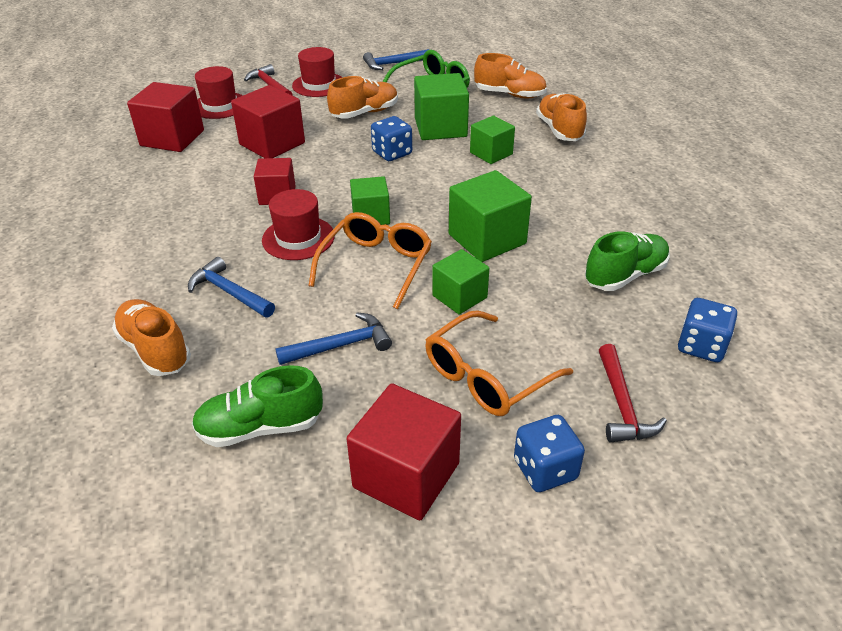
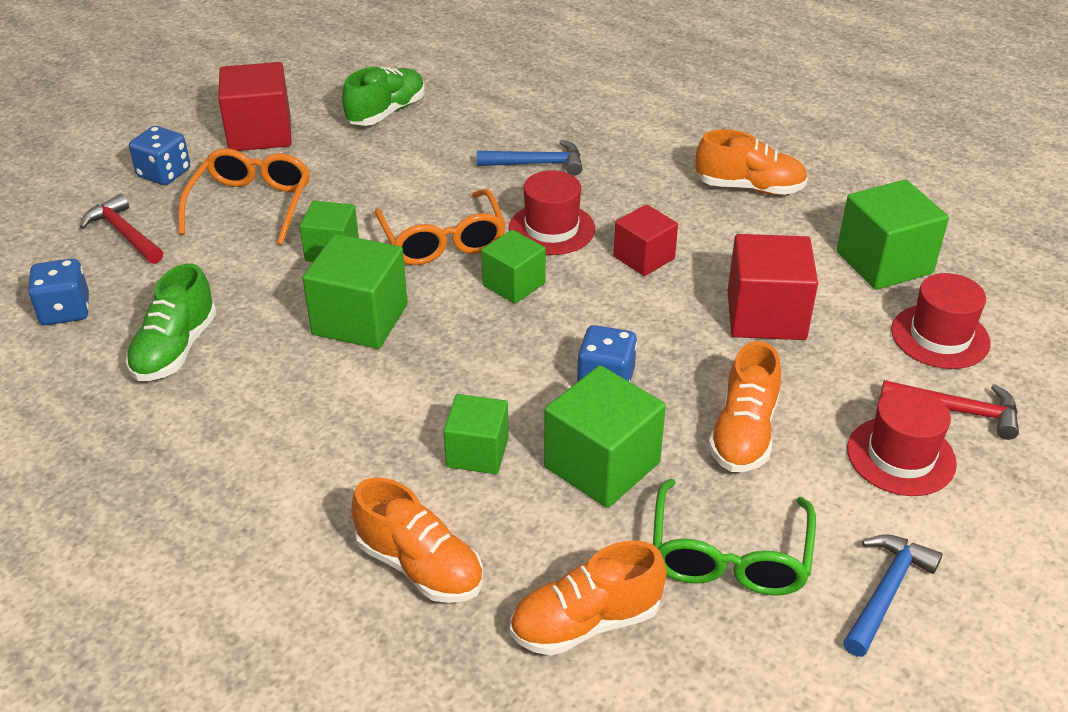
camera: 140 degrees right, 0 degrees up
orange shoe [112,299,191,376] -> orange shoe moved to [696,129,808,195]
red cube [127,82,204,152] -> green cube [836,180,949,290]
blue hammer [275,312,392,365] -> none

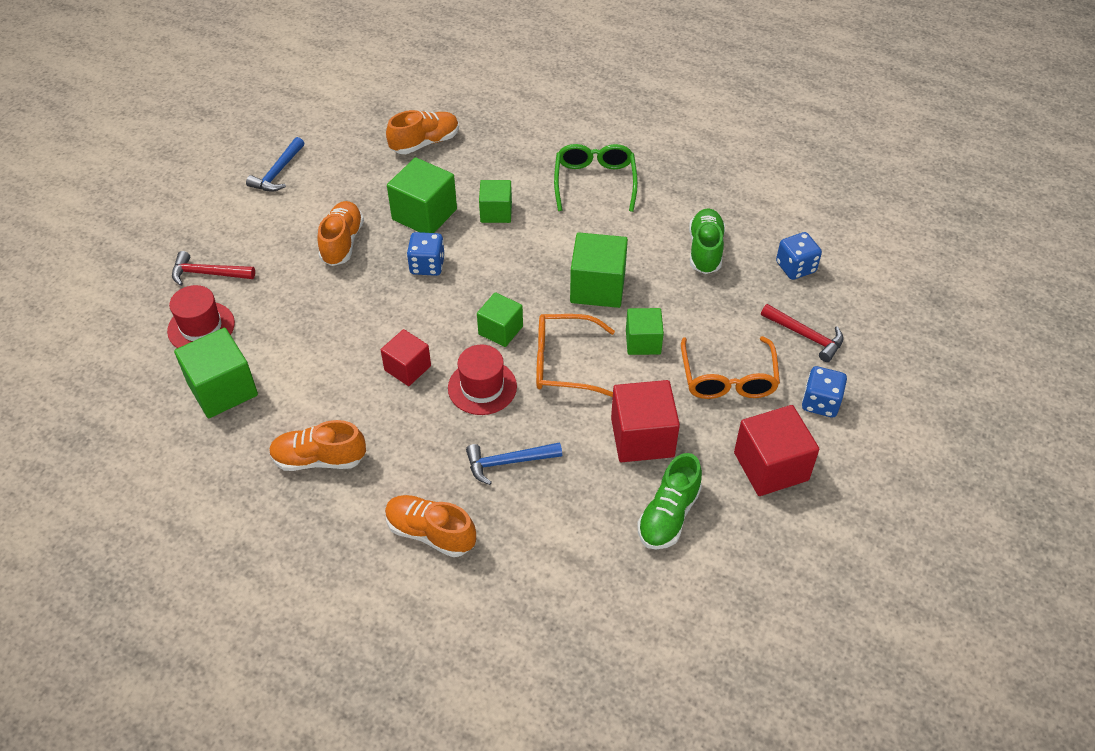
camera: 170 degrees right, 10 degrees up
orange shoe [351,477,483,603] -> orange shoe moved to [385,495,476,557]
orange glasses [375,189,506,265] -> orange glasses turned 60 degrees counterclockwise [536,314,615,397]
green glasses [653,479,816,596] -> green glasses moved to [554,144,638,212]
red cube [728,234,818,340] -> red cube moved to [611,380,680,462]
red hat [847,387,957,496] -> none

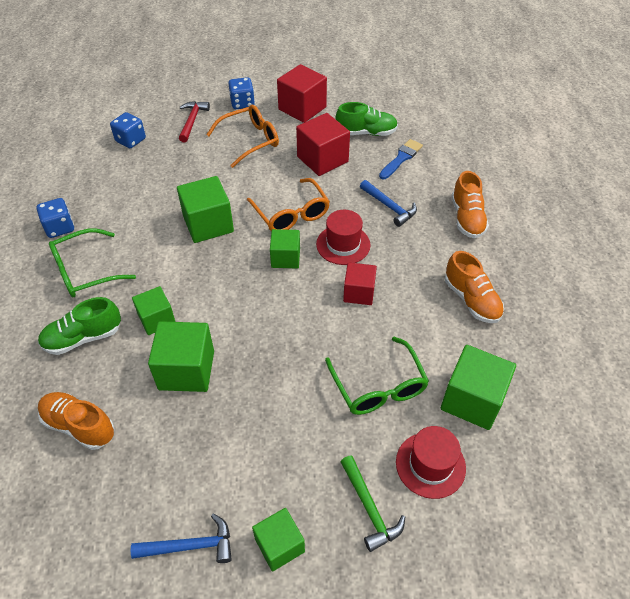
camera: 120 degrees left, 0 degrees up
red hammer [172,251,255,286] -> green hammer [341,455,405,552]
orange shoe [317,201,364,266] -> none
blue dice [407,232,445,276] -> blue dice moved to [36,198,74,238]
green cube [626,308,664,355] -> green cube moved to [252,508,305,572]
green shoe [689,208,725,274] -> green shoe moved to [38,297,121,355]
none -> green glasses [325,337,429,415]
none -> blue brush [379,139,423,179]

